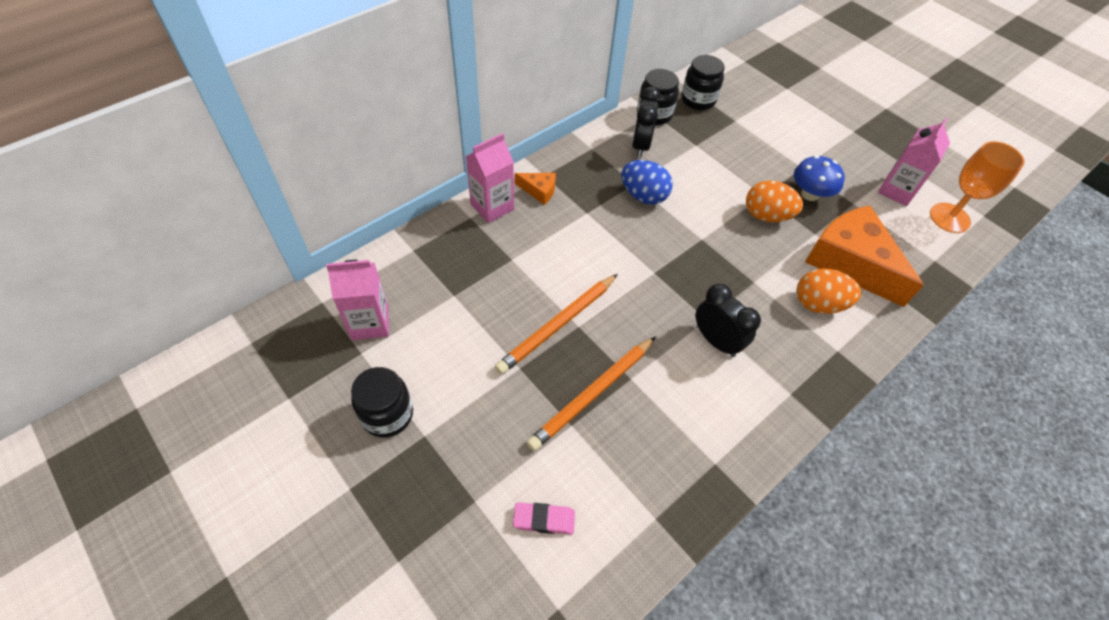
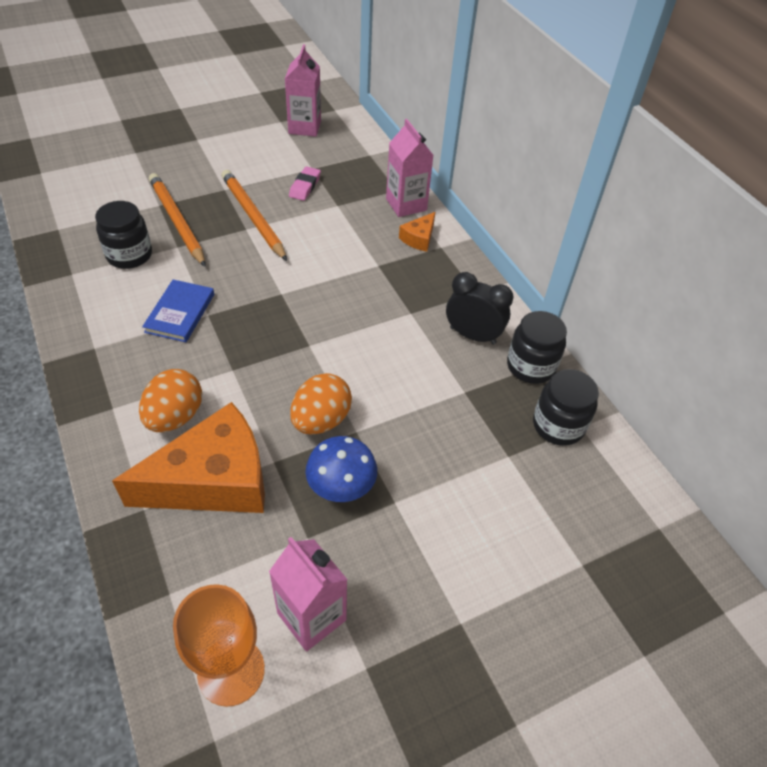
camera: 105 degrees right, 5 degrees down
black jar [351,367,413,438] -> black jar moved to [95,201,152,269]
pink eraser [513,502,575,534] -> pink eraser moved to [289,166,321,201]
blue egg [621,160,673,204] -> none
black clock [696,284,761,357] -> blue book [142,280,214,342]

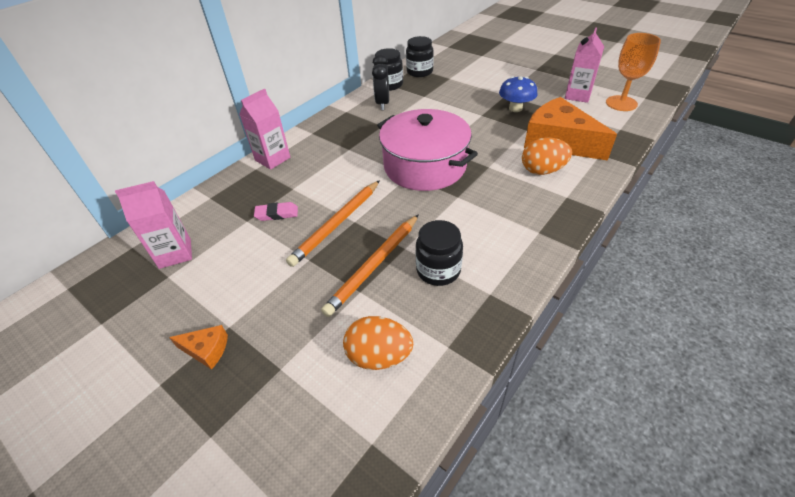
camera: 110 degrees left, 5 degrees down
blue book [142,280,214,342] -> none
orange egg [290,373,352,435] -> orange egg moved to [343,316,413,370]
orange cheese [399,212,435,252] -> orange cheese moved to [169,325,228,370]
none -> pink pot [377,109,478,191]

